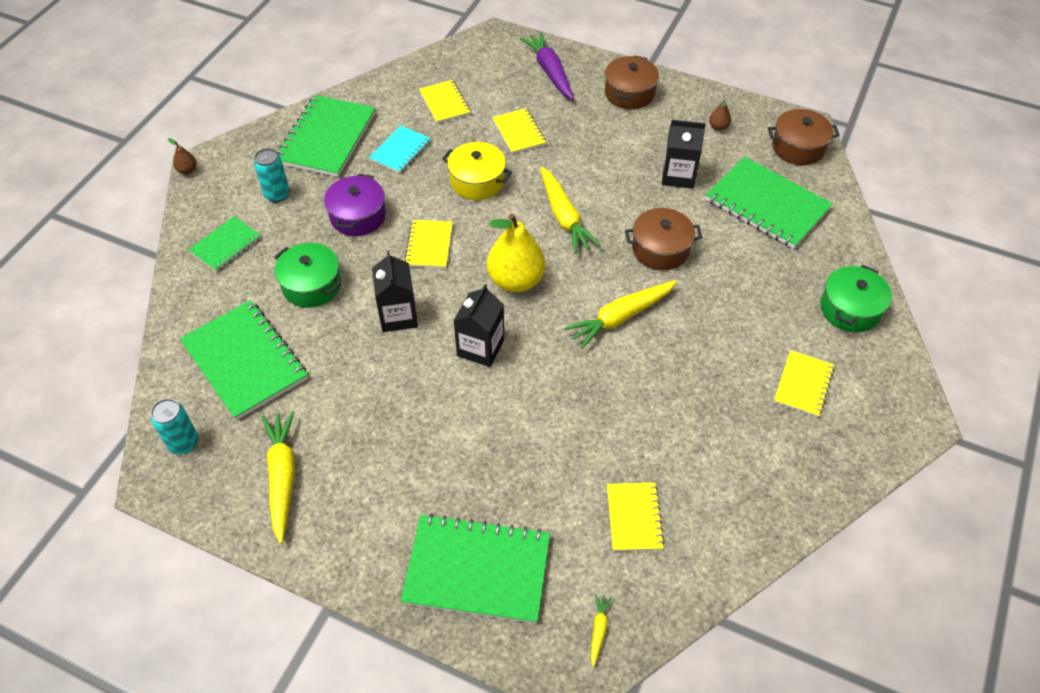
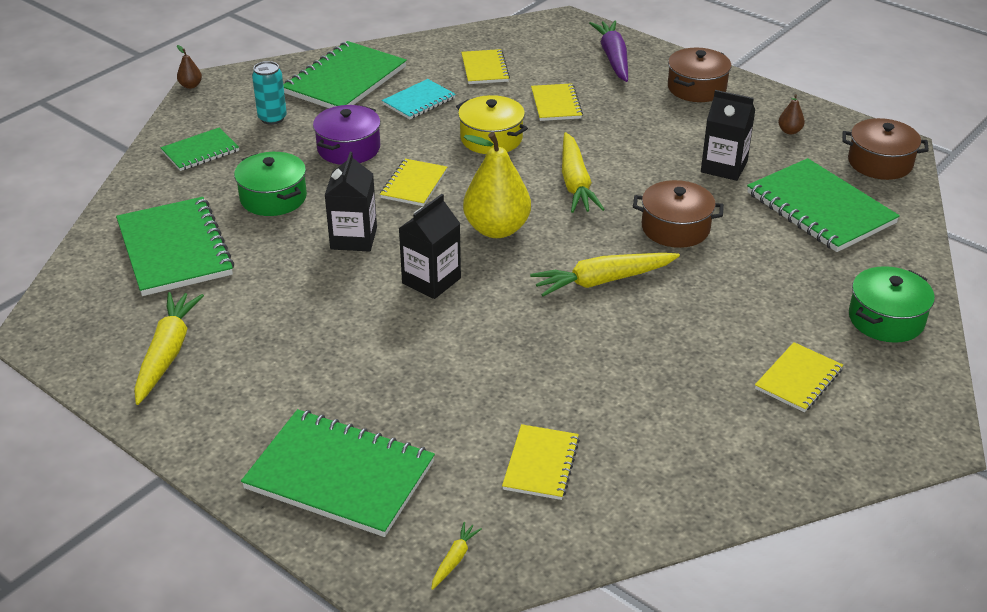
camera: 15 degrees right, 15 degrees down
turquoise can [151,399,199,454] -> none

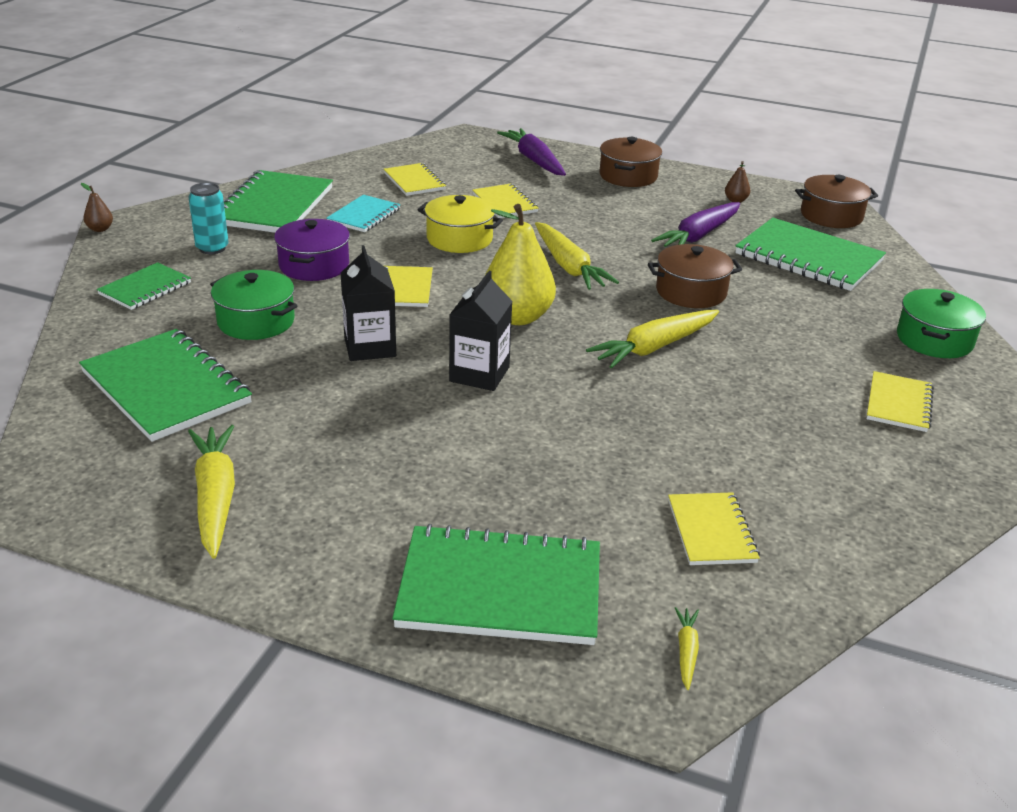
camera: 20 degrees left, 5 degrees down
black carton [701,90,755,181] -> purple carrot [651,202,740,247]

